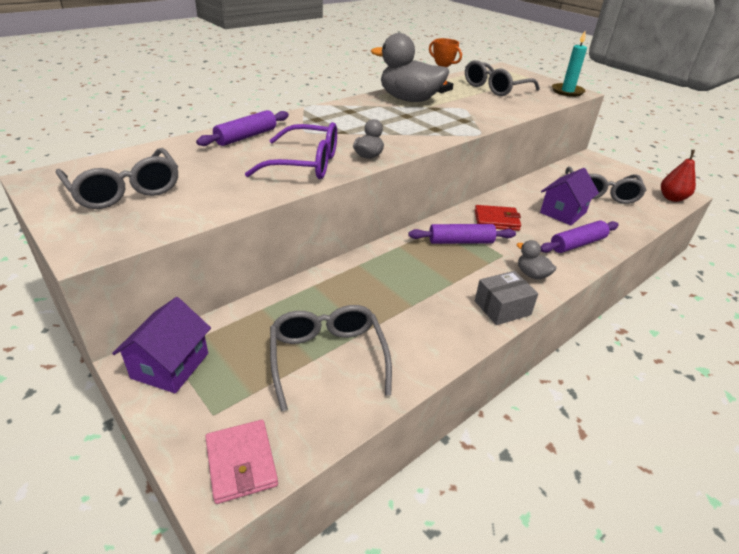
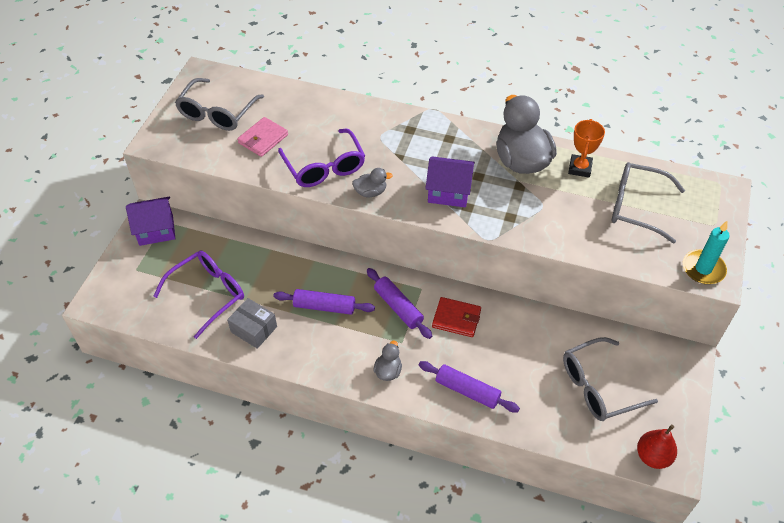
camera: 60 degrees right, 15 degrees up
purple rolling pin [196,110,289,146] -> purple rolling pin moved to [273,289,375,315]
pink wallet [205,420,278,504] -> pink wallet moved to [237,117,288,157]
grey glasses [270,305,392,411] -> purple glasses [154,251,244,339]
red wallet [475,205,521,231] -> red wallet turned 45 degrees counterclockwise [432,297,481,337]
grey box [475,271,538,325] -> grey box moved to [227,298,277,349]
purple house [540,168,599,225] -> purple house moved to [425,156,475,207]

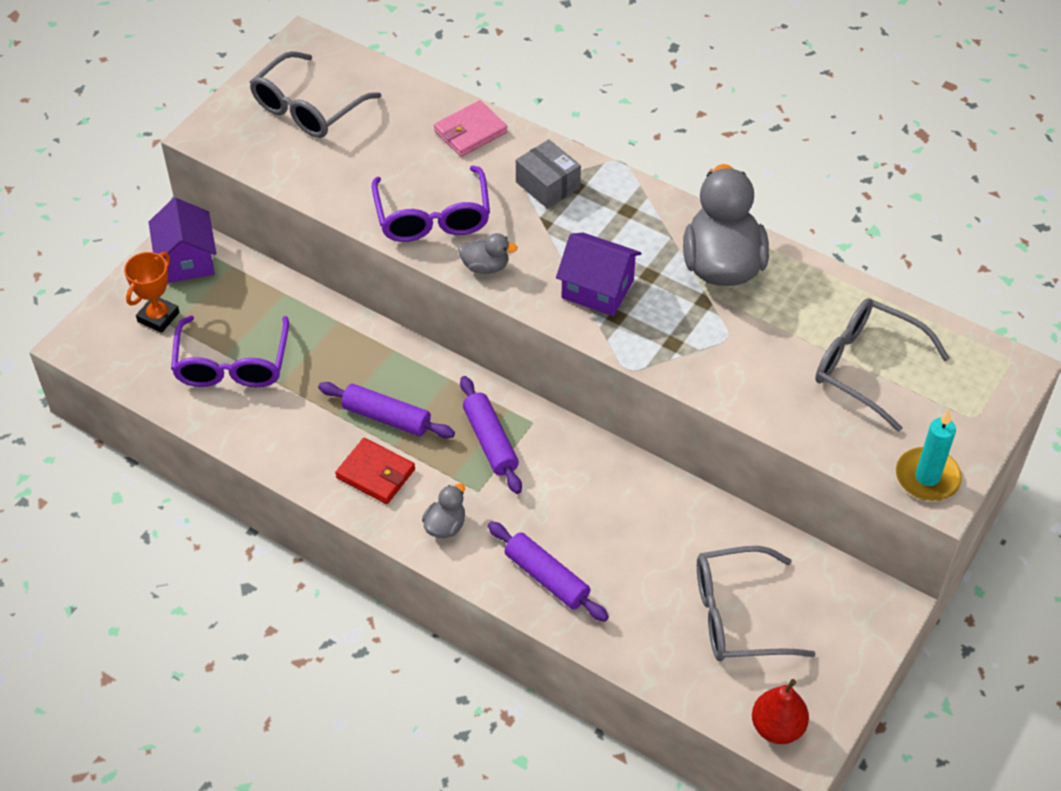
camera: 15 degrees right, 0 degrees up
purple house [126,197,176,246] -> purple house turned 75 degrees clockwise [149,198,216,283]
purple glasses [154,251,244,339] -> purple glasses turned 120 degrees clockwise [171,316,289,387]
grey box [227,298,277,349] -> grey box moved to [516,139,581,209]
pink wallet [237,117,288,157] -> pink wallet moved to [434,100,507,157]
red wallet [432,297,481,337] -> red wallet moved to [335,438,415,504]
orange trophy [568,119,605,178] -> orange trophy moved to [124,252,179,333]

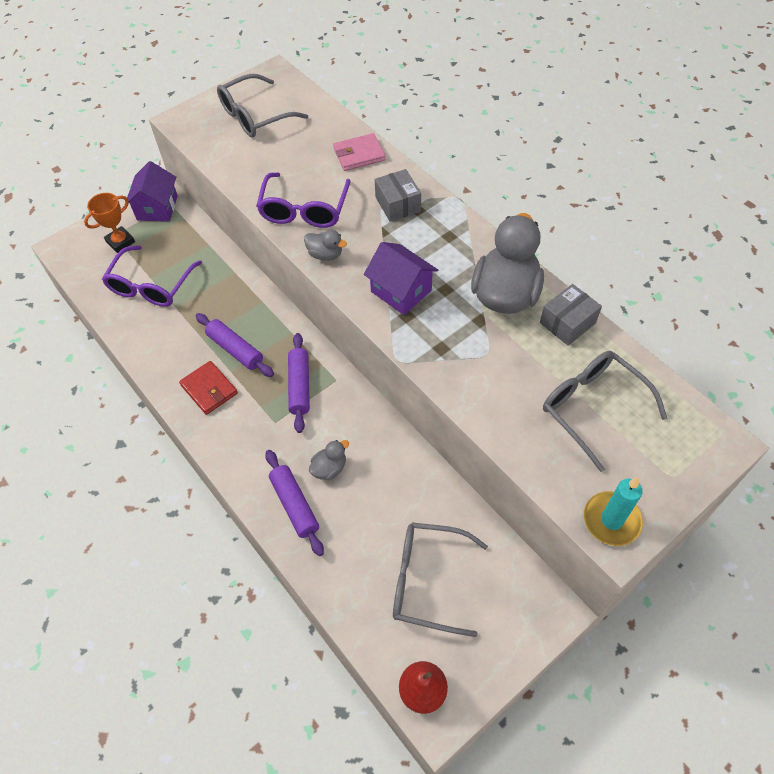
camera: 20 degrees right, 5 degrees up
grey duck [422,483,465,538] -> grey duck moved to [309,440,349,480]
none -> grey box [540,284,602,346]

